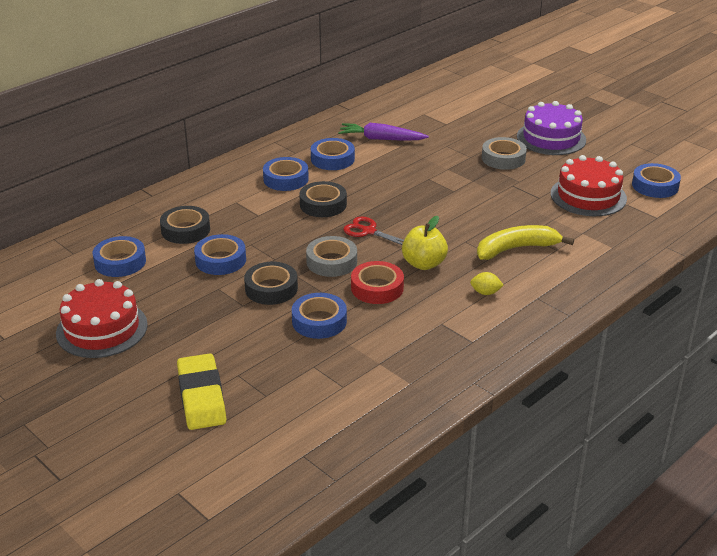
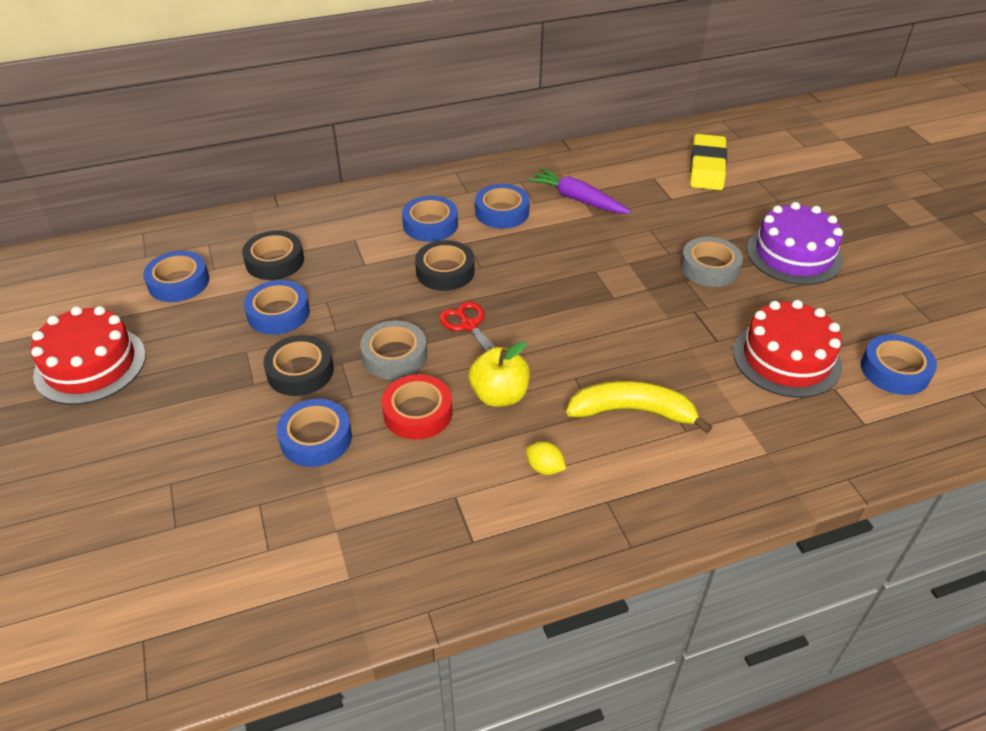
camera: 25 degrees right, 10 degrees up
yellow eraser [177,353,226,430] -> yellow eraser moved to [690,134,727,190]

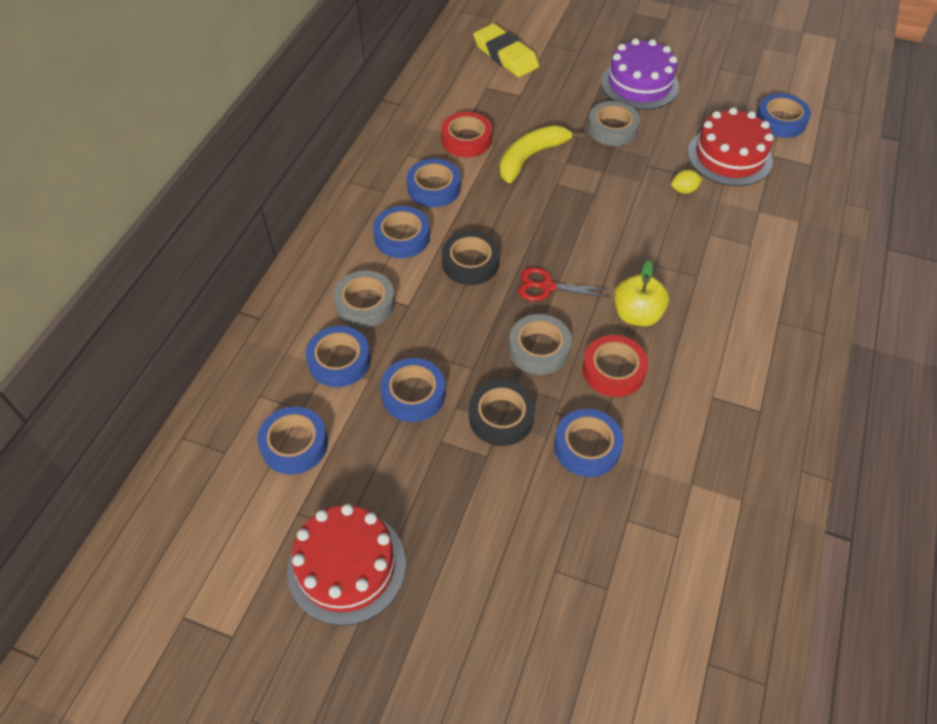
camera: 50 degrees left, 10 degrees up
black tape [242,231,304,280] -> blue tape [306,326,371,387]
yellow lemon [526,441,566,475] -> yellow lemon moved to [671,170,703,194]
purple carrot [528,168,631,214] -> red tape [441,112,492,157]
yellow banana [566,381,712,433] -> yellow banana moved to [500,125,584,183]
none -> grey tape [334,271,395,328]

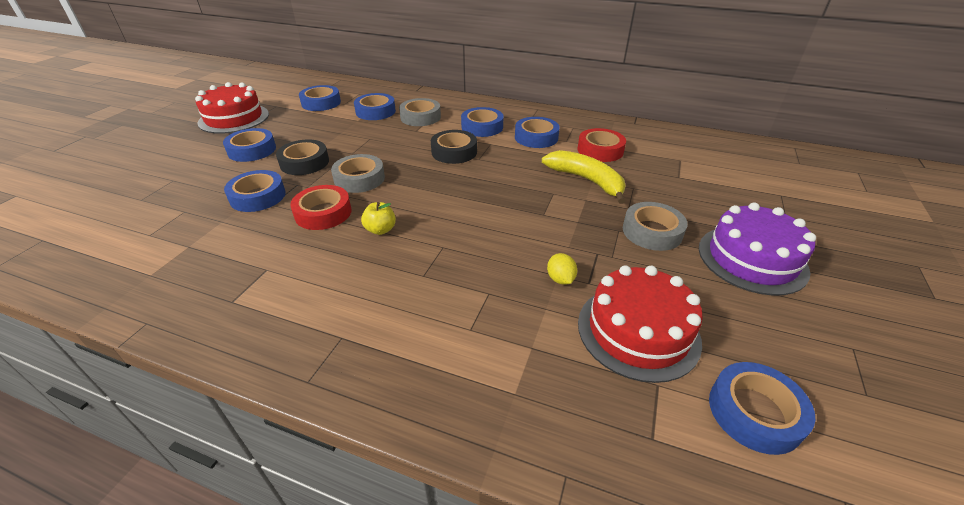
camera: 90 degrees right, 15 degrees down
blue tape [380,358,445,422] -> blue tape moved to [223,128,276,162]
yellow eraser [473,23,539,77] -> none
red scissors [518,267,609,301] -> none
yellow apple [614,260,669,326] -> yellow apple [361,202,396,235], size x0.64

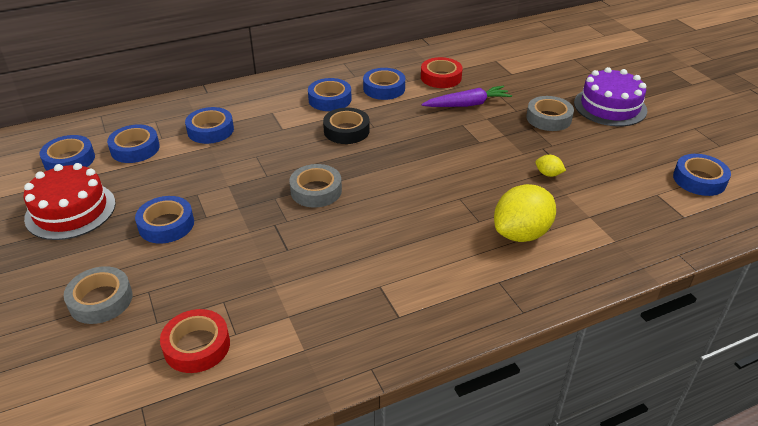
camera: 45 degrees left, 0 degrees up
blue tape [224,170,286,212] -> blue tape moved to [39,135,95,171]
black tape [276,139,329,175] -> none
red tape [290,185,352,230] -> red tape moved to [160,309,230,373]
yellow apple [361,202,396,235] -> none
grey tape [399,98,441,126] -> grey tape moved to [64,266,133,324]
yellow banana [542,150,626,204] -> purple carrot [421,86,512,107]
red cake [578,265,703,383] -> none
none -> yellow lemon [494,184,556,242]

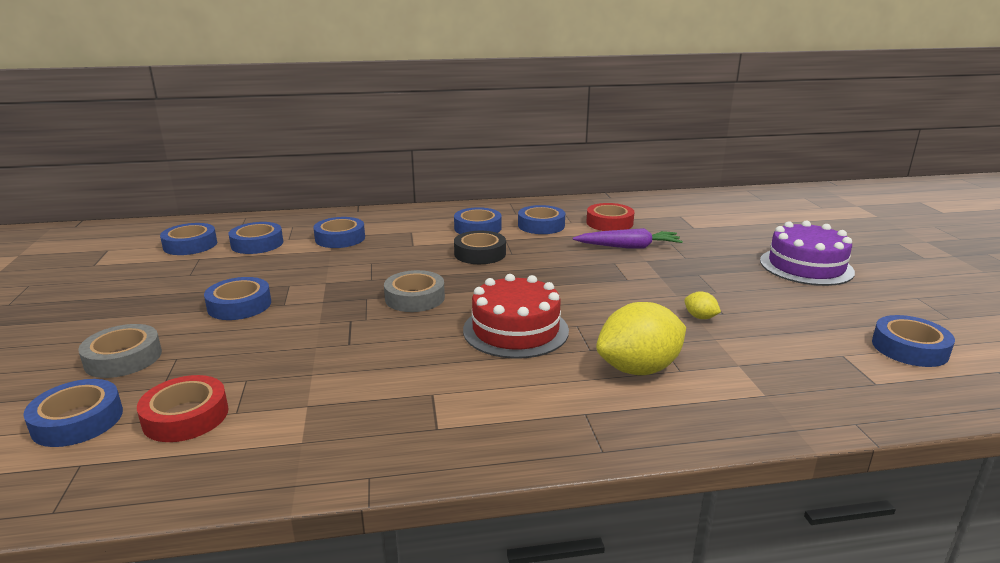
camera: 15 degrees right, 15 degrees down
red cake [23,163,116,240] -> red cake moved to [463,274,569,359]
grey tape [526,96,574,131] -> none
none -> blue tape [23,379,123,447]

